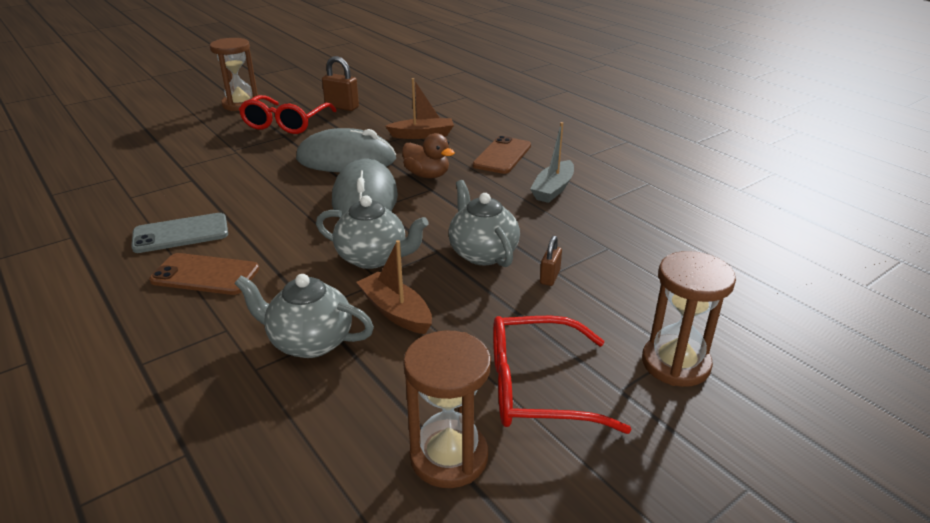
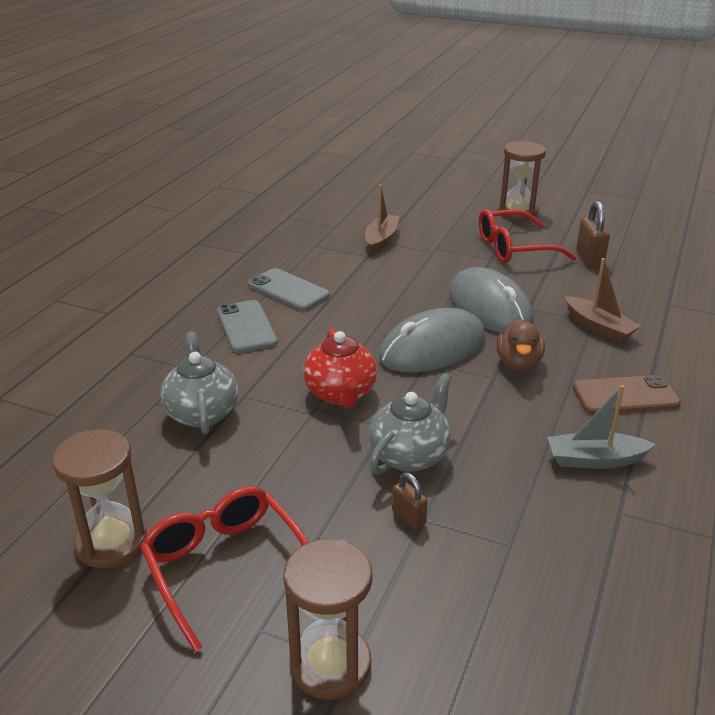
camera: 60 degrees right, 0 degrees up
brown phone [149,253,259,295] -> grey phone [217,300,278,353]
grey teapot [316,196,429,269] -> red teapot [303,329,377,408]
brown boat [356,240,432,334] -> brown boat moved to [365,184,400,254]
brown padlock [540,236,562,286] -> brown padlock turned 60 degrees clockwise [392,472,428,529]

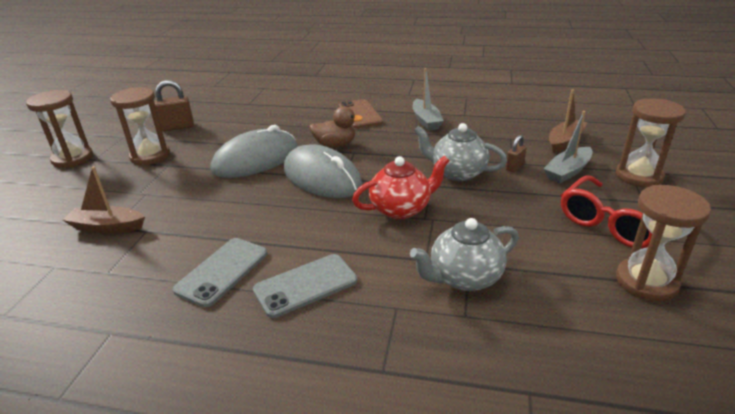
camera: 100 degrees left, 0 degrees up
red glasses [479,209,576,263] -> brown hourglass [110,87,170,165]
brown boat [565,258,641,343] -> brown boat moved to [549,89,587,153]
none -> grey boat [543,111,593,184]

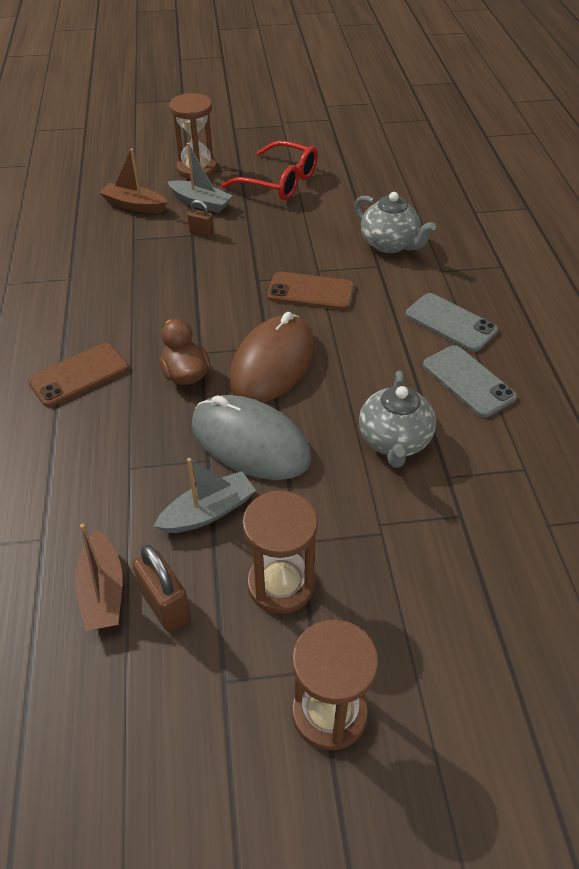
camera: 110 degrees left, 15 degrees up
brown boat [63,166,145,233] -> brown boat moved to [75,524,123,631]
grey phone [173,238,267,308] -> grey phone turned 45 degrees clockwise [423,345,517,418]
grey mouse [284,144,362,198] -> brown mouse [229,312,315,403]
red teapot [352,156,449,219] -> brown phone [267,272,354,310]
grey boat [413,68,444,131] -> grey boat moved to [154,458,256,533]
grey teapot [414,123,507,181] -> grey teapot moved to [359,371,436,468]
brown hourglass [616,185,711,302] -> none

